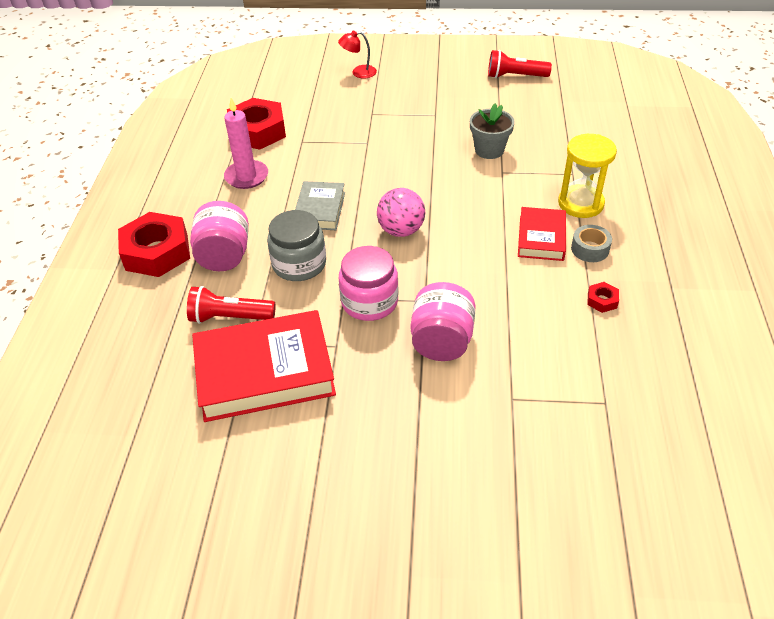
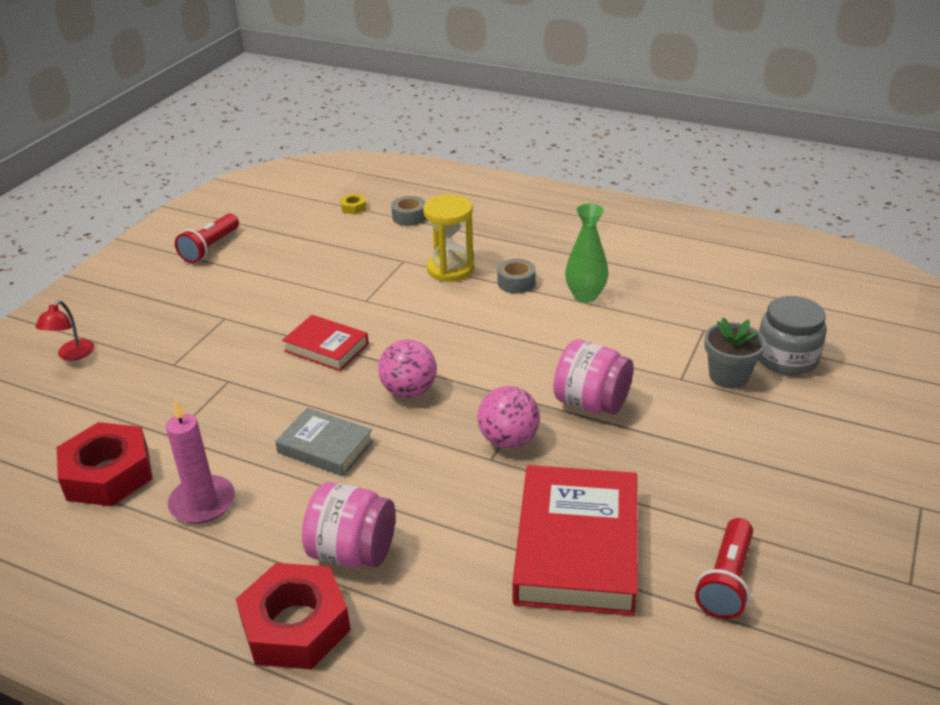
camera: 70 degrees left, 10 degrees down
red flashlight [187,286,276,324] -> red flashlight moved to [695,518,753,619]
grey jar [267,210,326,281] -> grey jar moved to [759,296,827,376]
pink jar [339,246,399,321] -> pink ball [477,386,540,448]
grey flower pot [470,103,515,159] -> grey flower pot moved to [704,318,766,389]
red book [518,207,566,261] -> red book moved to [282,315,369,371]
red nut [587,282,619,313] -> green vase [565,203,608,303]
none -> yellow nut [340,194,367,215]
none -> grey tape [391,196,426,226]

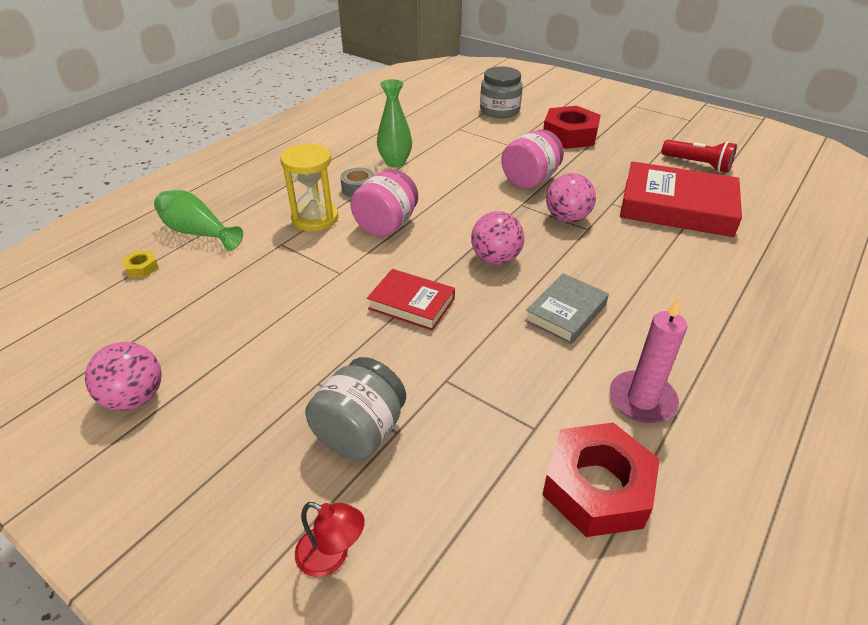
camera: 80 degrees left, 5 degrees up
red flashlight [175,214,239,263] -> pink ball [85,342,162,411]
red nut [236,563,351,669] -> red nut moved to [543,106,601,149]
red book [282,315,369,371] -> red book turned 75 degrees clockwise [367,269,455,331]
pink jar [302,482,396,568] -> pink jar moved to [350,169,418,237]
grey tape [391,196,426,226] -> green vase [154,190,243,251]
grey flower pot [704,318,766,389] -> none
none -> grey jar [305,357,406,460]

